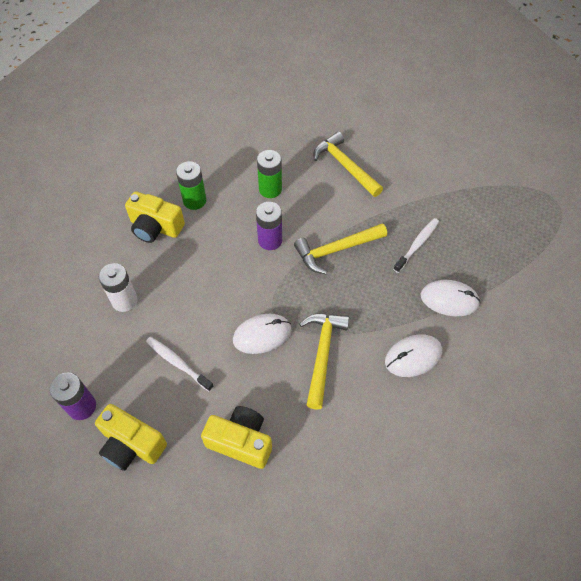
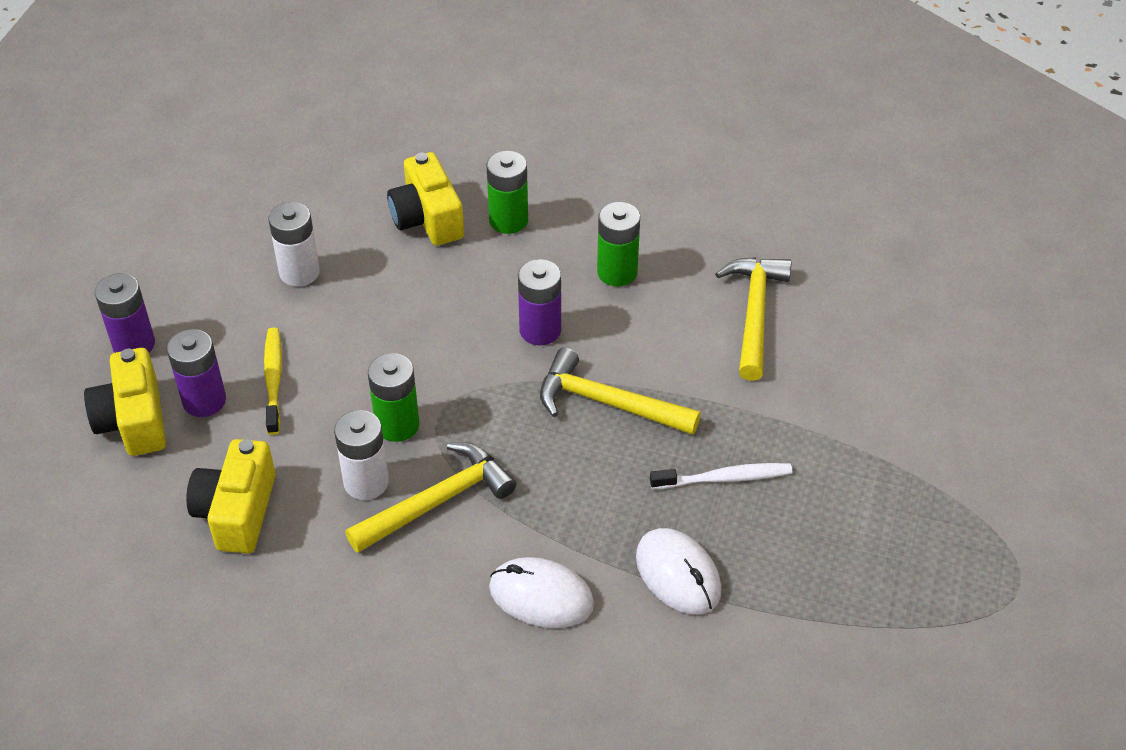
camera: 45 degrees right, 10 degrees down
white toothbrush [146,337,214,392] -> yellow toothbrush [264,327,282,435]
yellow camera [201,406,272,469] -> yellow camera turned 150 degrees counterclockwise [186,439,276,553]
white mouse [233,314,291,354] -> green battery [368,353,419,442]
none -> purple battery [167,329,226,417]
none -> white battery [334,410,389,500]

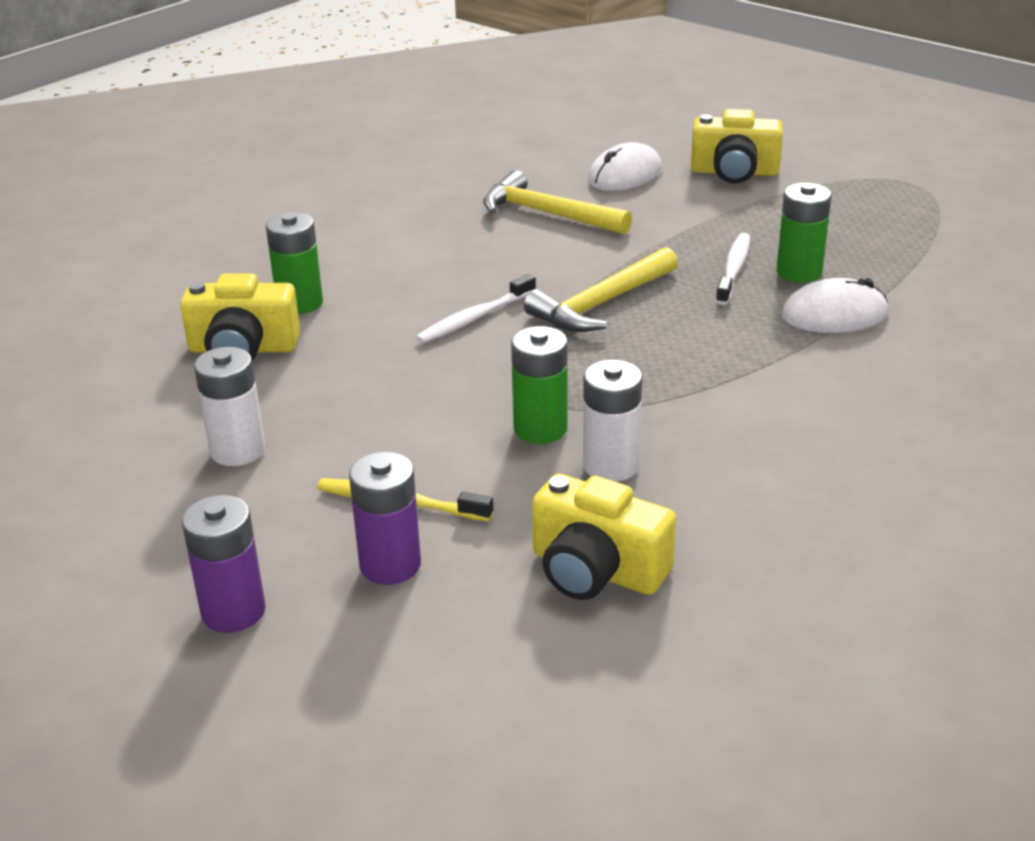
camera: 65 degrees left, 15 degrees down
yellow camera [84,348,166,456] -> yellow camera moved to [691,109,783,183]
yellow hammer [345,442,516,553] -> none
white mouse [489,557,594,628] -> white mouse moved to [588,142,662,191]
purple battery [518,259,561,345] -> white toothbrush [415,274,536,344]
green battery [597,202,640,286] -> green battery moved to [776,183,832,283]

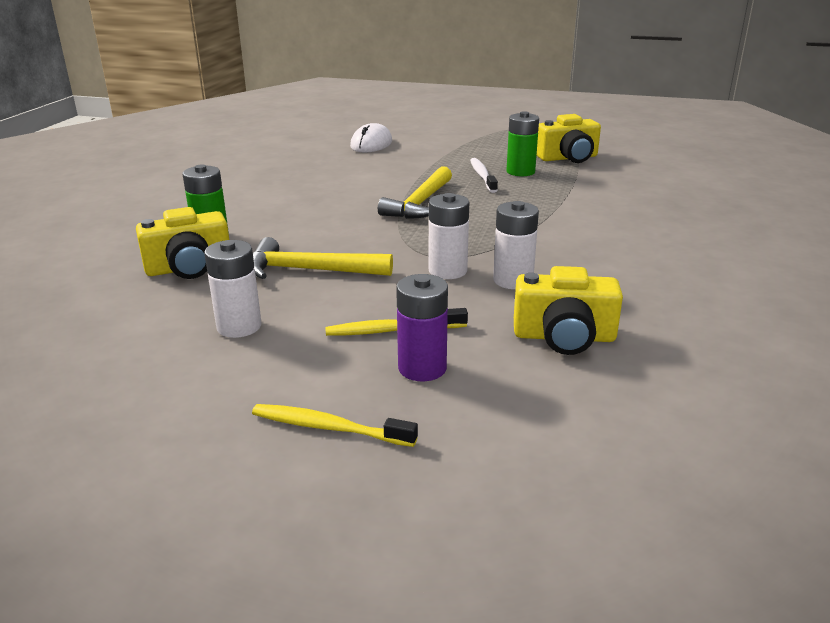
camera: 25 degrees left, 5 degrees down
purple battery [182,495,266,633] -> yellow toothbrush [252,404,418,447]
white toothbrush [415,274,536,344] -> none
yellow hammer [483,170,632,235] -> yellow hammer moved to [253,237,393,279]
green battery [511,326,567,444] -> white battery [429,193,469,279]
yellow camera [691,109,783,183] -> yellow camera moved to [537,114,601,163]
white mouse [781,277,888,333] -> none

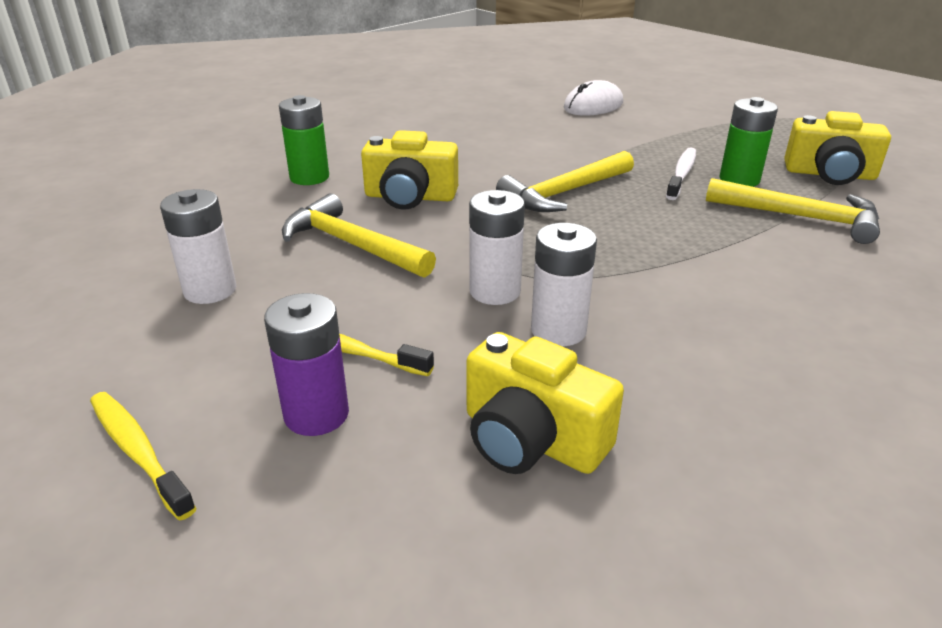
camera: 30 degrees right, 5 degrees up
yellow camera [136,207,229,279] -> yellow camera moved to [361,130,458,210]
none -> yellow hammer [706,178,880,244]

